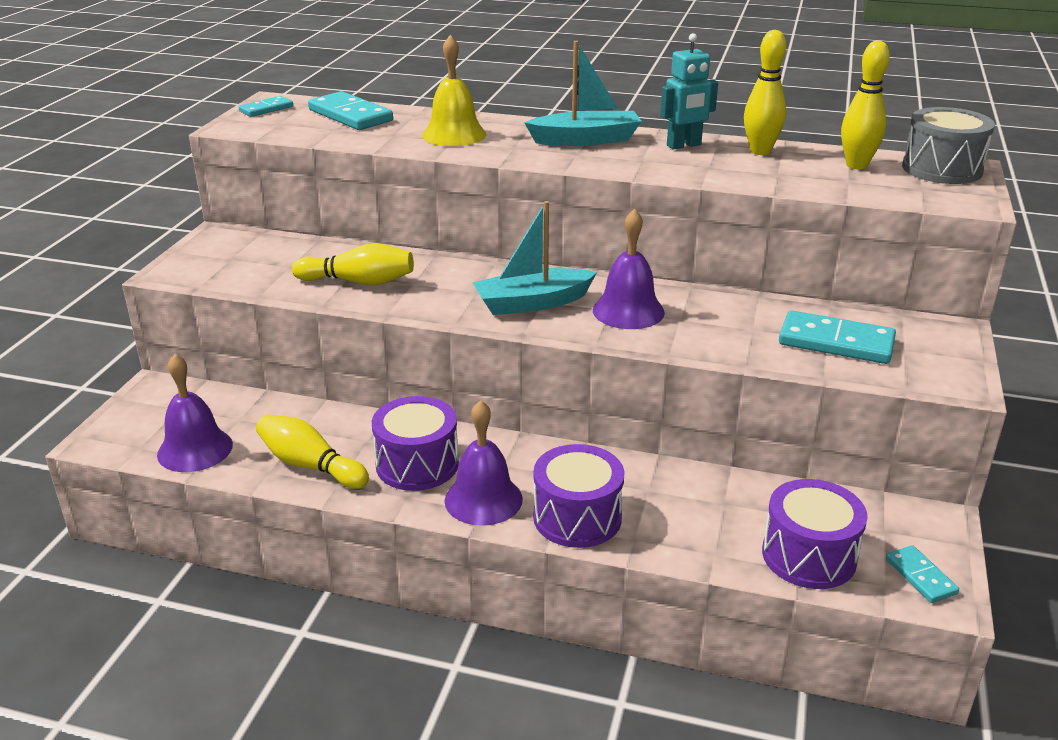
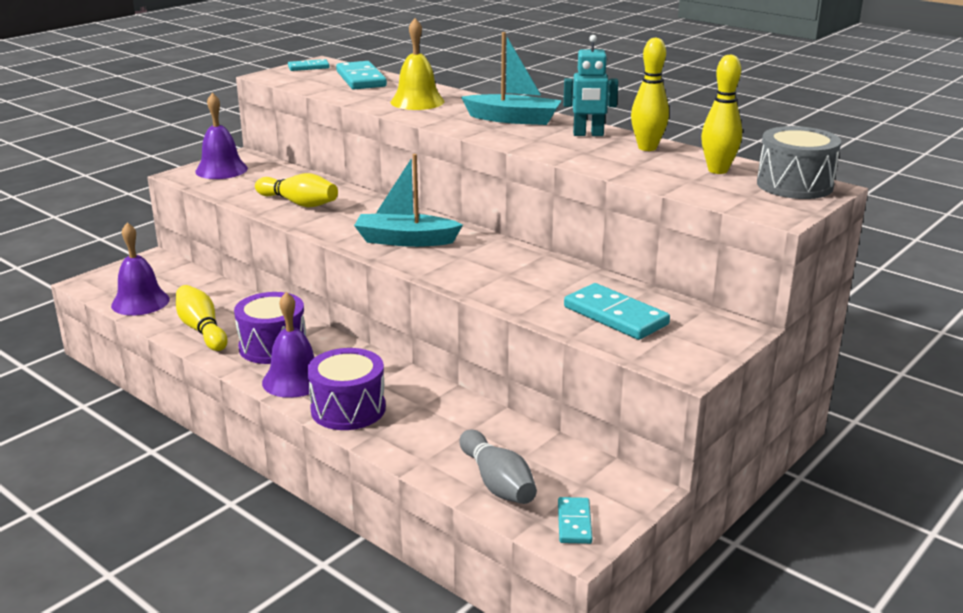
camera: 25 degrees right, 5 degrees down
purple bell [593,209,665,329] -> purple bell moved to [195,93,248,179]
purple drum [762,479,868,589] -> grey bowling pin [460,430,537,504]

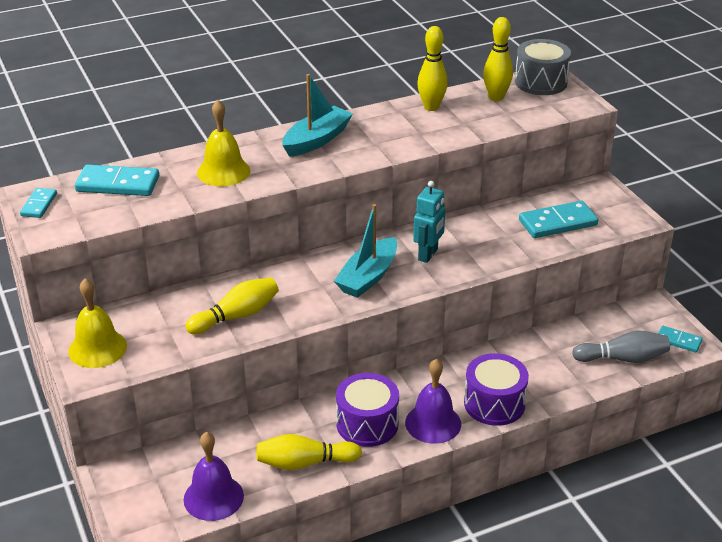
camera: 65 degrees left, 10 degrees up
purple bell [195,93,248,179] -> yellow bell [68,278,127,368]
turquoise robot [563,35,618,136] -> turquoise robot moved to [413,181,445,263]

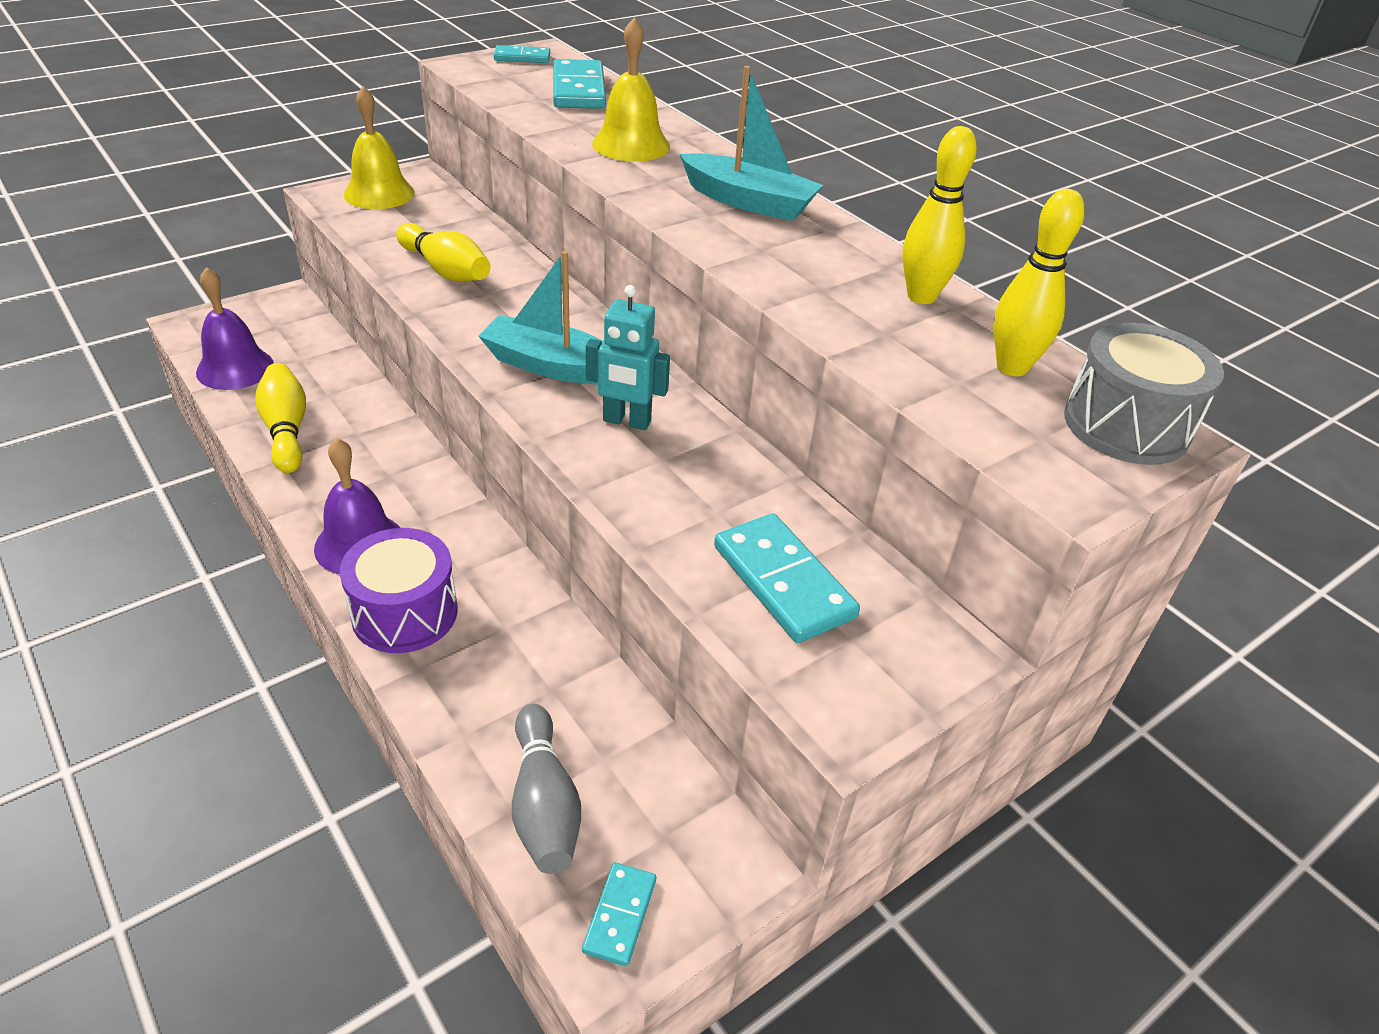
camera: 75 degrees right, 5 degrees up
purple drum [336,373,399,447] -> none

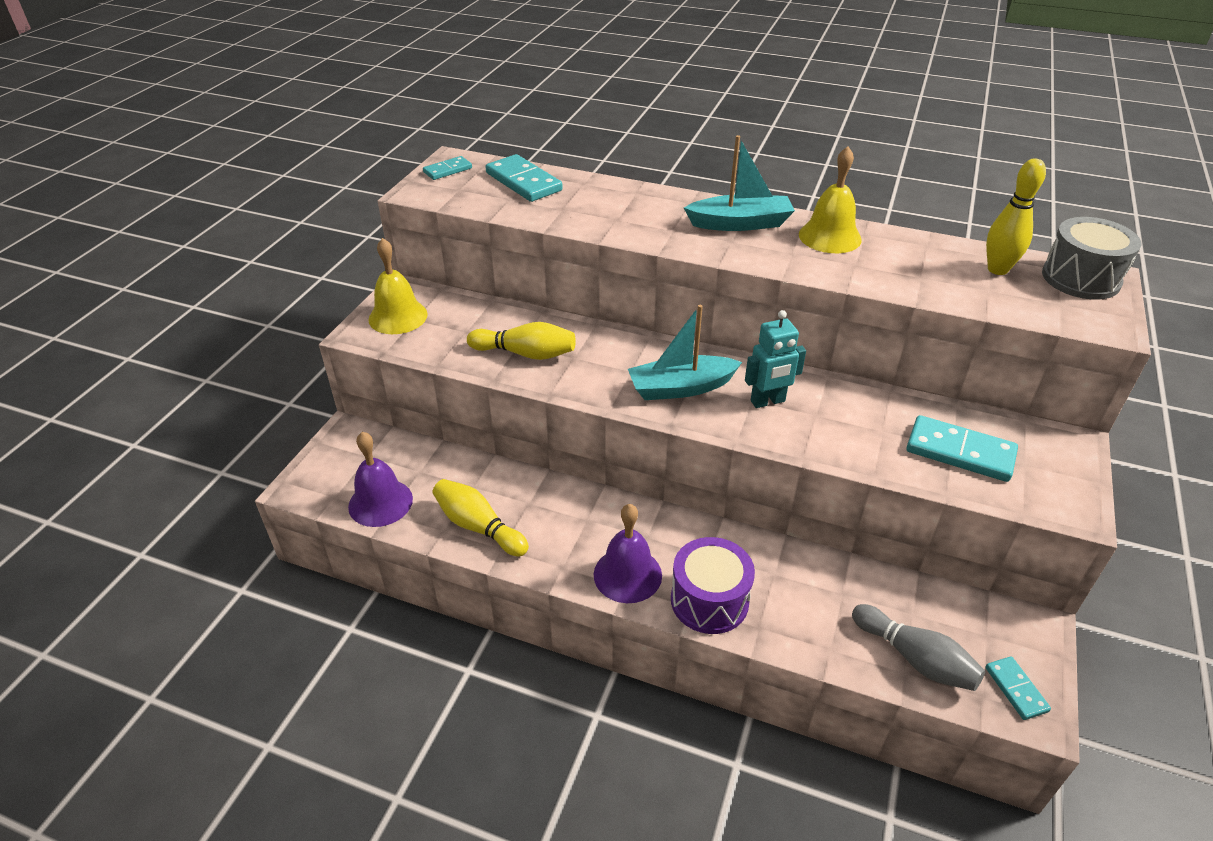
camera: 30 degrees left, 0 degrees up
yellow bell [592,18,670,162] -> yellow bell moved to [799,146,862,253]
yellow bowling pin [902,126,977,304] -> none

